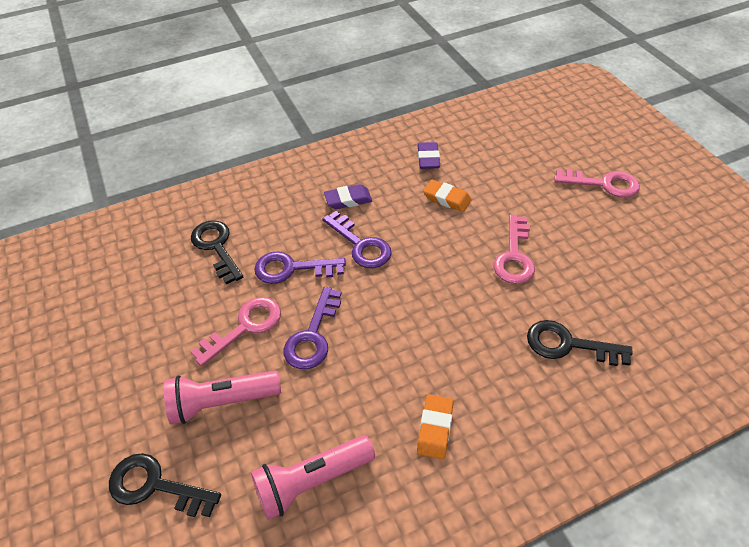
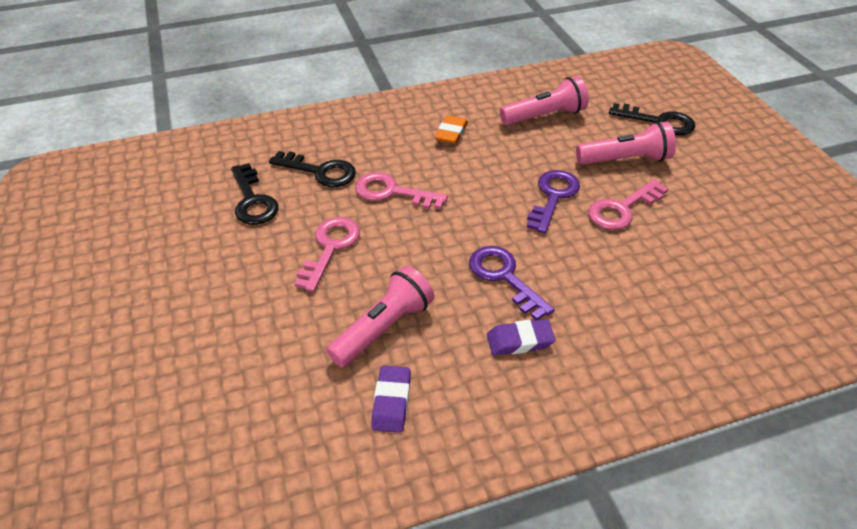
camera: 175 degrees left, 5 degrees down
black key [191,220,243,285] -> black key moved to [231,163,279,225]
purple key [254,252,346,284] -> none
orange eraser [423,180,472,212] -> pink flashlight [326,266,434,367]
pink key [554,169,640,198] -> pink key moved to [355,172,448,209]

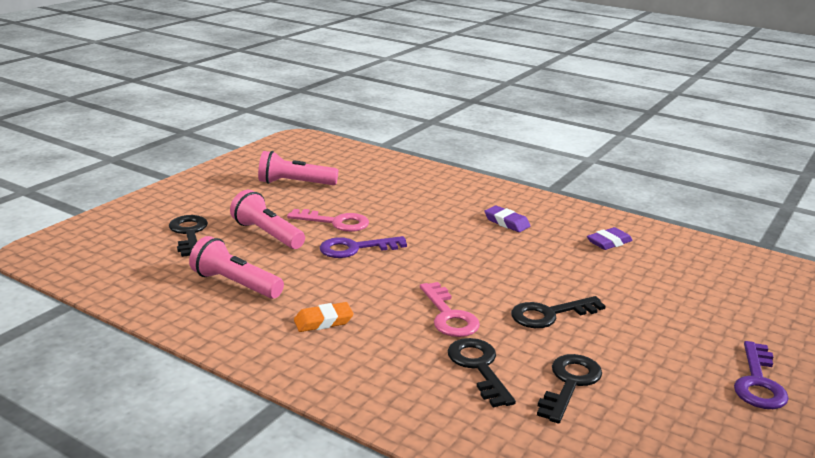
camera: 130 degrees left, 20 degrees down
pink key [295,217,360,292] -> black key [511,296,605,328]
pink flashlight [326,266,434,367] -> pink flashlight moved to [258,151,338,185]
purple key [469,246,555,320] -> purple key moved to [734,341,789,409]

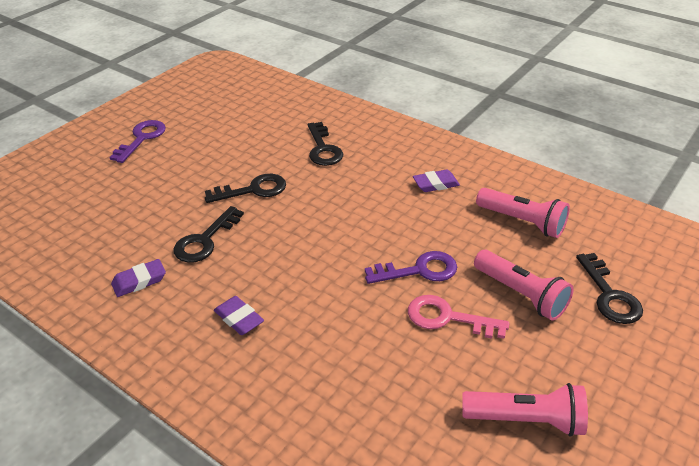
camera: 175 degrees left, 15 degrees up
orange eraser [294,302,354,332] -> purple eraser [413,170,460,192]
pink key [420,282,480,337] -> none
black key [537,354,602,423] -> black key moved to [174,206,244,263]

